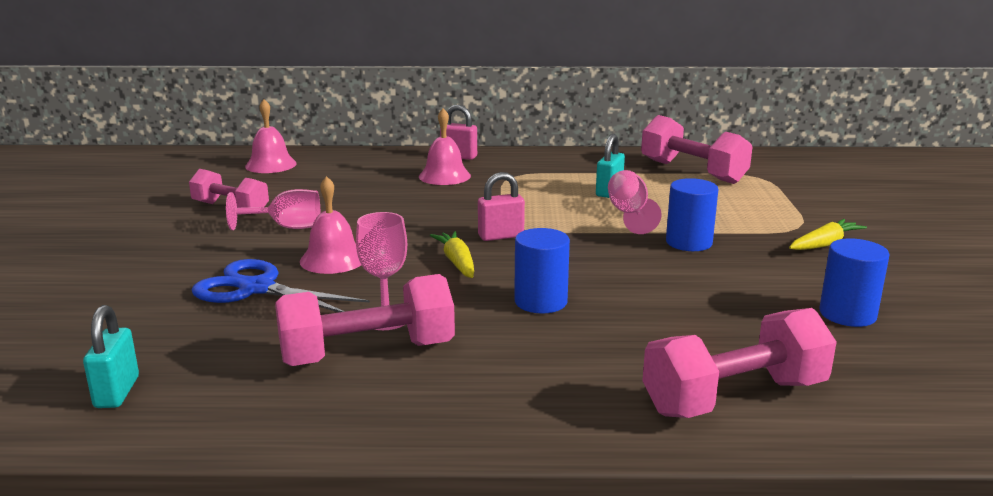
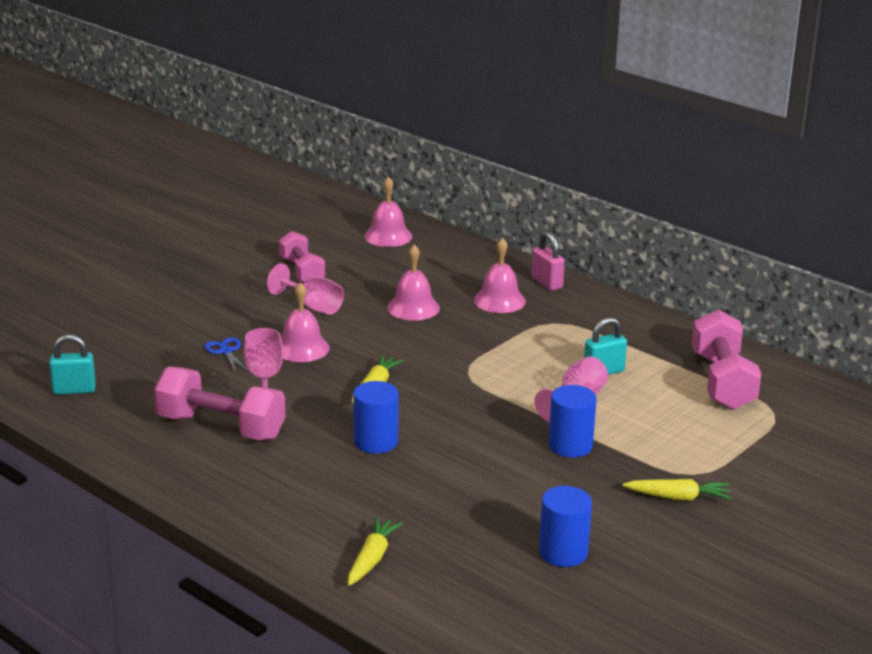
camera: 40 degrees right, 5 degrees up
turquoise padlock [83,305,139,408] -> turquoise padlock turned 45 degrees clockwise [49,334,96,395]
blue scissors [192,259,370,312] -> blue scissors [205,337,249,374], size x0.51
pink padlock [478,172,525,241] -> none
pink dumbbell [642,308,837,418] -> yellow carrot [348,517,403,586]
none -> pink bell [387,244,440,321]

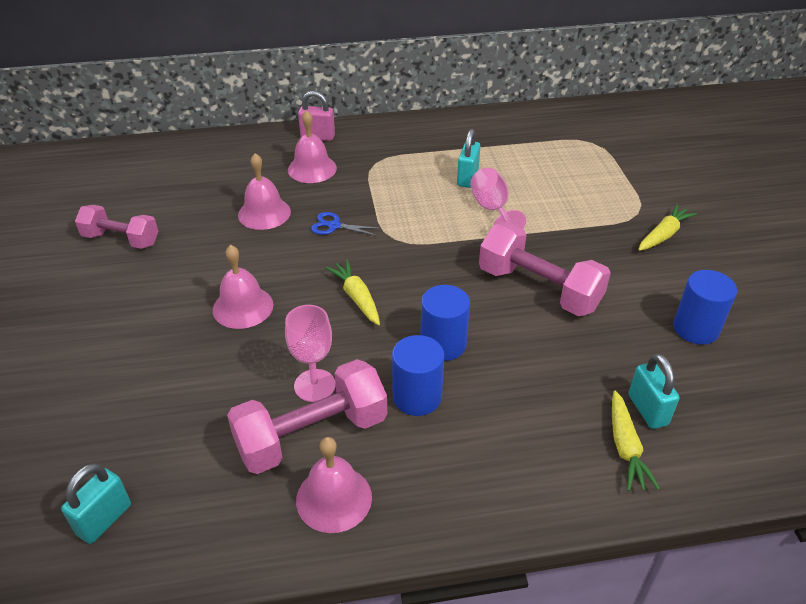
camera: 50 degrees left, 15 degrees up
blue scissors [205,337,249,374] -> blue scissors moved to [311,212,381,236]
pink goblet [267,263,344,315] -> none
yellow carrot [348,517,403,586] -> yellow carrot turned 150 degrees counterclockwise [612,390,660,491]
pink bell [364,177,412,247] -> pink bell moved to [296,437,372,533]
blue cylinder [548,385,597,457] -> blue cylinder moved to [392,335,444,416]
pink dumbbell [692,309,761,410] -> pink dumbbell moved to [479,223,611,316]
none -> turquoise padlock [628,354,679,429]

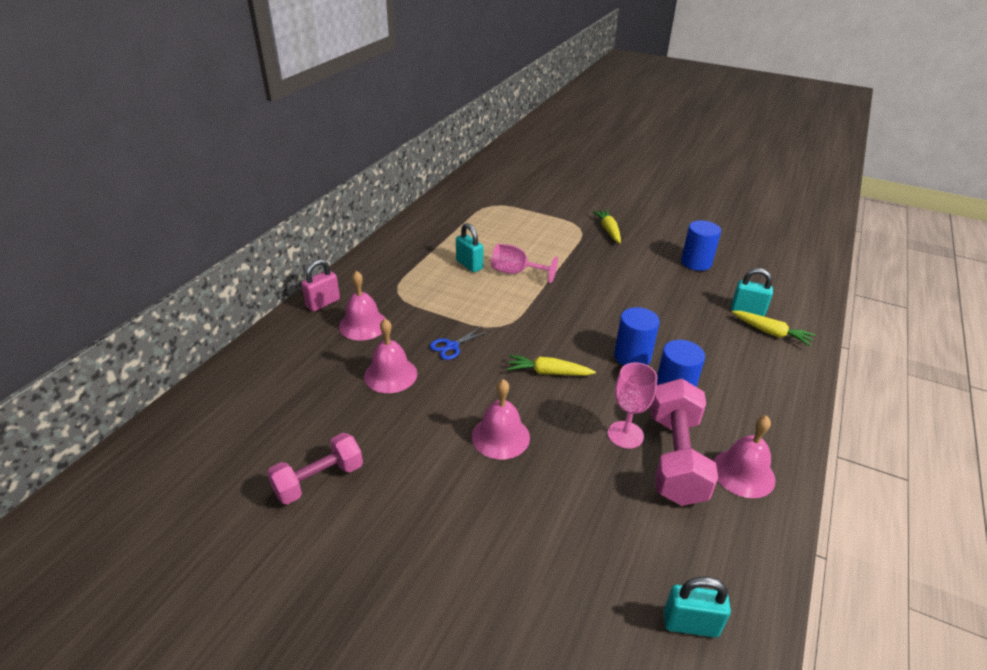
camera: 55 degrees left, 5 degrees down
turquoise padlock [61,463,131,544] -> turquoise padlock turned 60 degrees counterclockwise [664,577,731,638]
pink dumbbell [479,223,611,316] -> none

